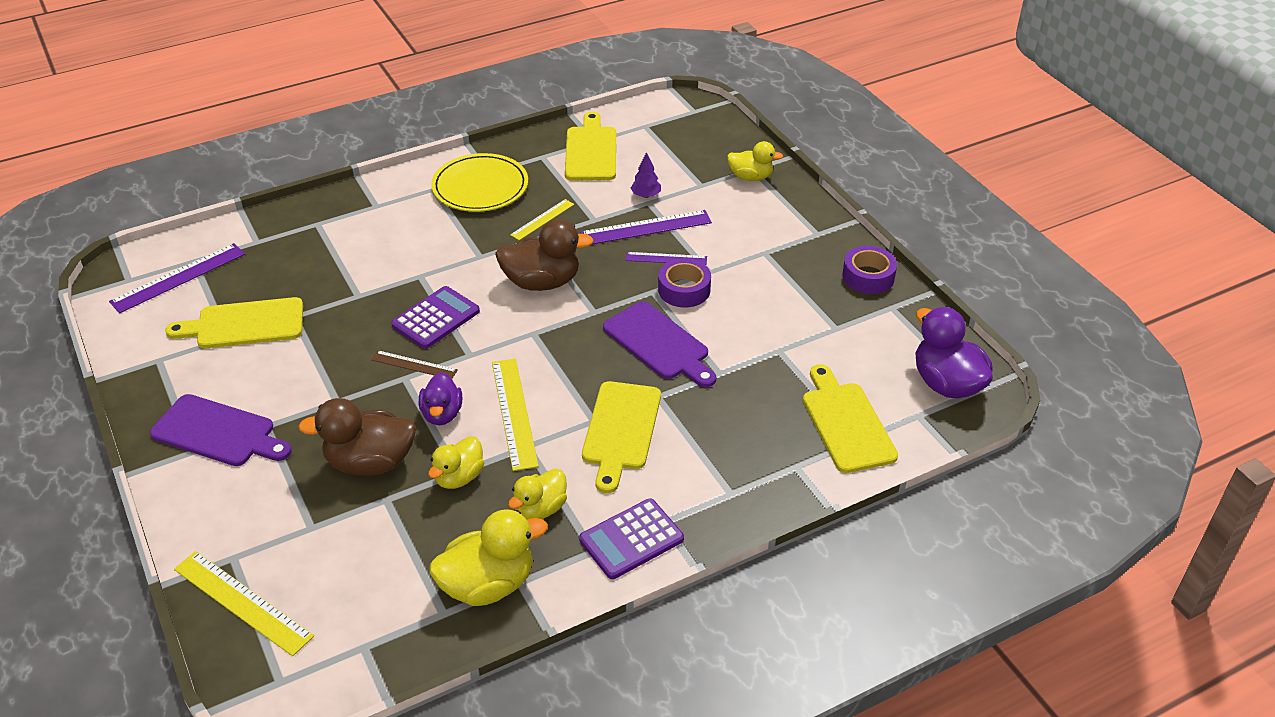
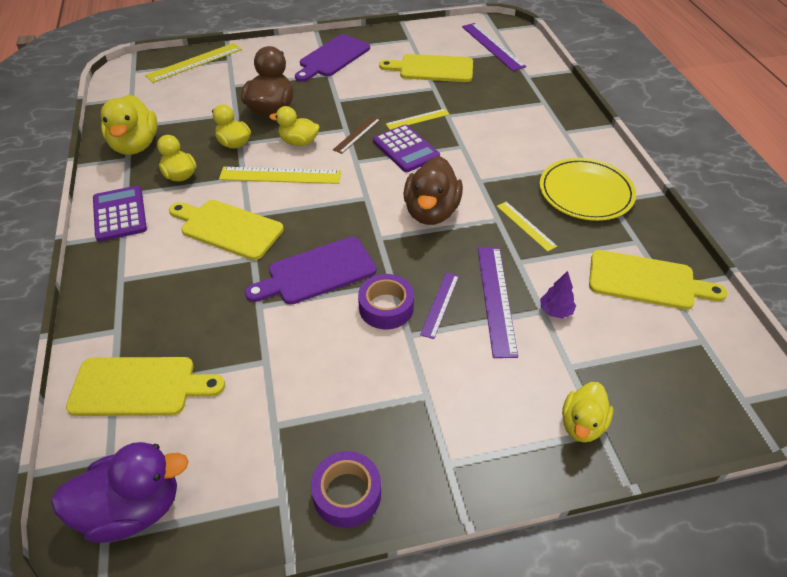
camera: 105 degrees right, 5 degrees up
yellow cutting board [165,297,303,348] -> yellow cutting board turned 90 degrees counterclockwise [379,54,473,82]
purple duck [419,372,462,425] -> yellow duck [269,106,320,146]
none -> yellow ruler [386,109,450,130]

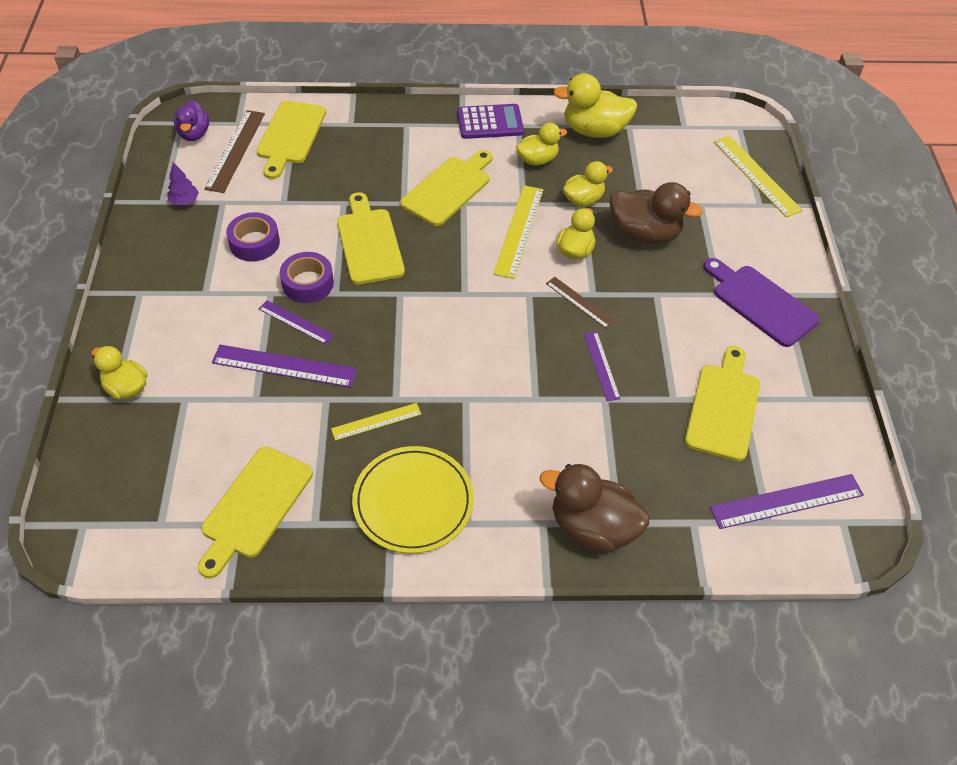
camera: 100 degrees right, 5 degrees up
purple duck [51,442,189,543] -> purple duck [174,100,209,141], size x0.63
purple cutting board [245,237,377,305] -> yellow cutting board [337,192,405,284]
purple tape [311,451,381,528] -> purple tape moved to [226,212,280,262]
purple calculator [373,124,440,172] -> none
yellow ruler [386,109,450,130] -> purple ruler [584,332,621,401]
brown duck [403,156,463,225] -> brown duck moved to [540,464,649,553]
purple tree [540,271,576,319] -> purple tree moved to [167,162,199,205]
none -> brown ruler [204,110,265,193]

